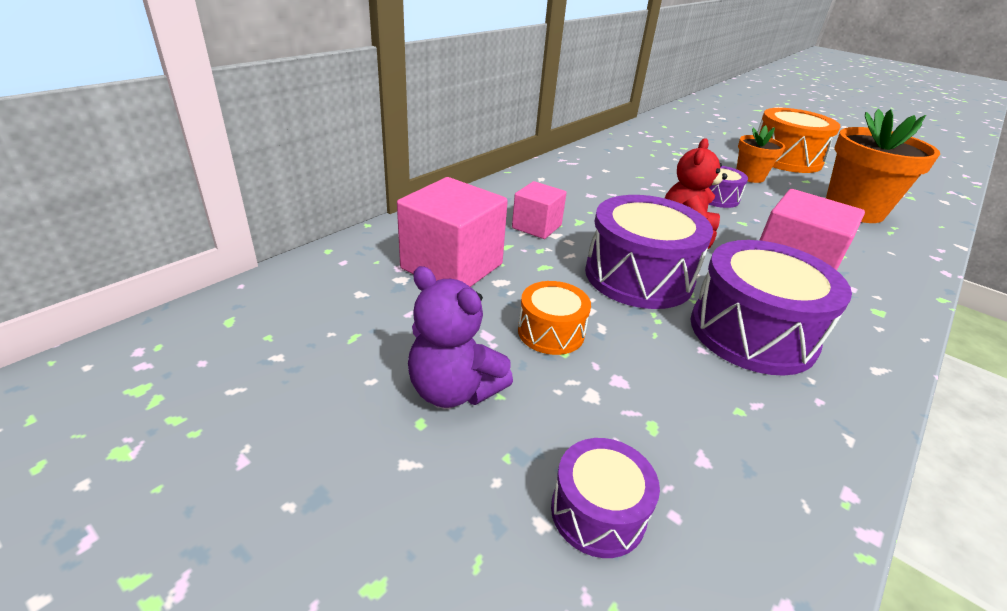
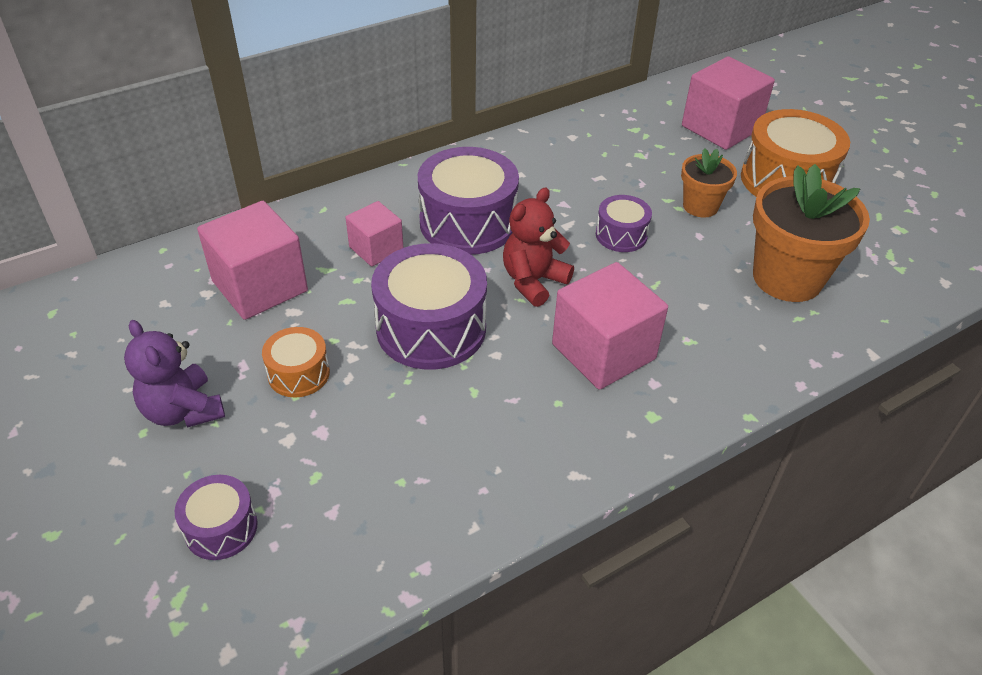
camera: 20 degrees right, 10 degrees up
purple drum [691,240,852,376] -> purple drum moved to [418,147,519,255]
none -> pink cube [682,57,775,150]

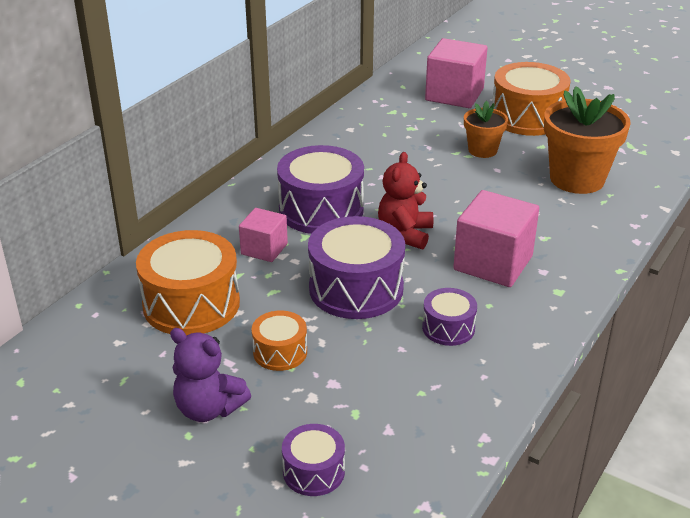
camera: 25 degrees left, 10 degrees down
pink cube [197,201,308,320] -> orange drum [136,230,240,336]
purple drum [596,195,652,252] -> purple drum moved to [422,288,477,346]

